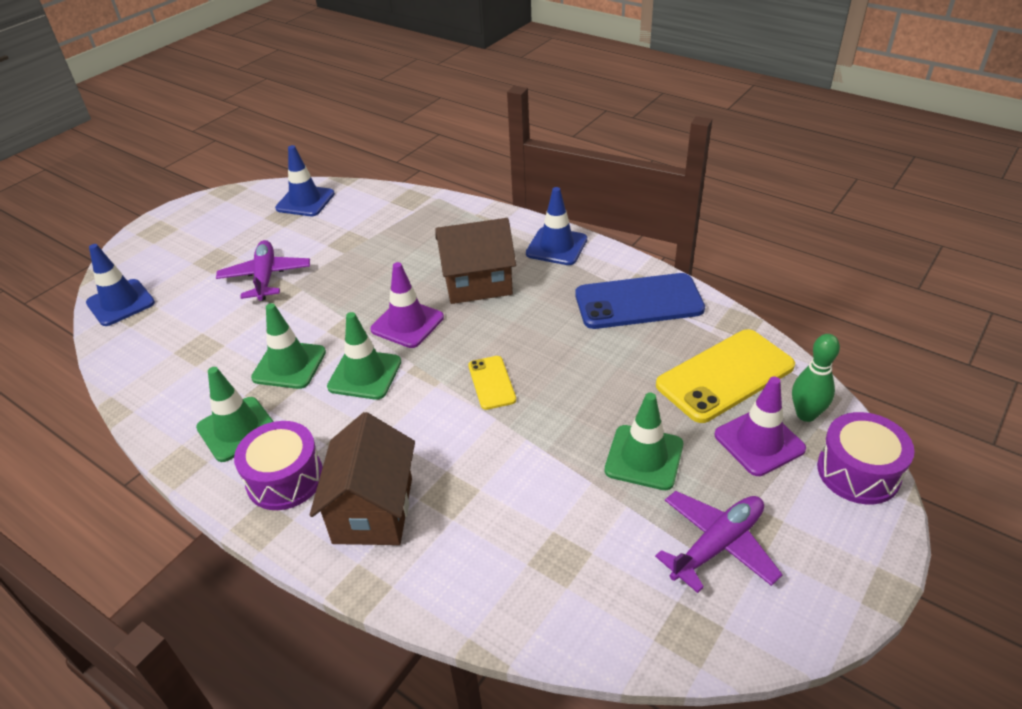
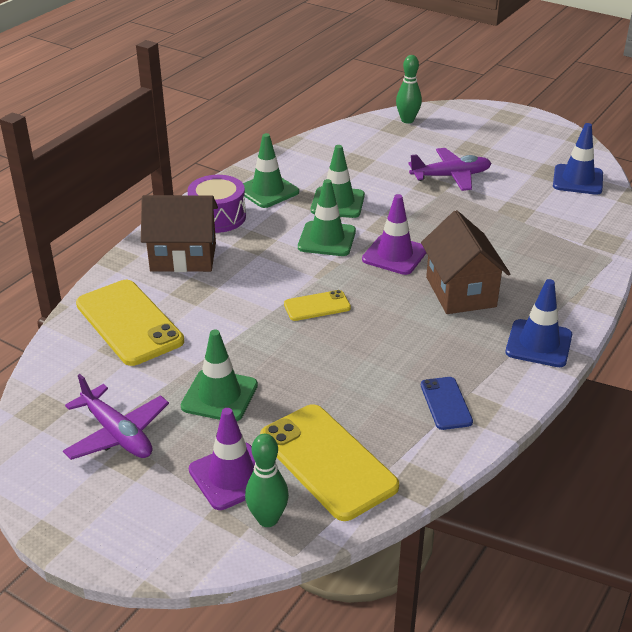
camera: 85 degrees right, 5 degrees down
blue traffic cone [86,244,155,326] -> green bowling pin [396,55,422,123]
blue phone [575,273,705,329] -> blue phone [421,377,473,430], size x0.52
purple drum [817,412,915,504] -> none
none -> yellow phone [76,280,184,366]

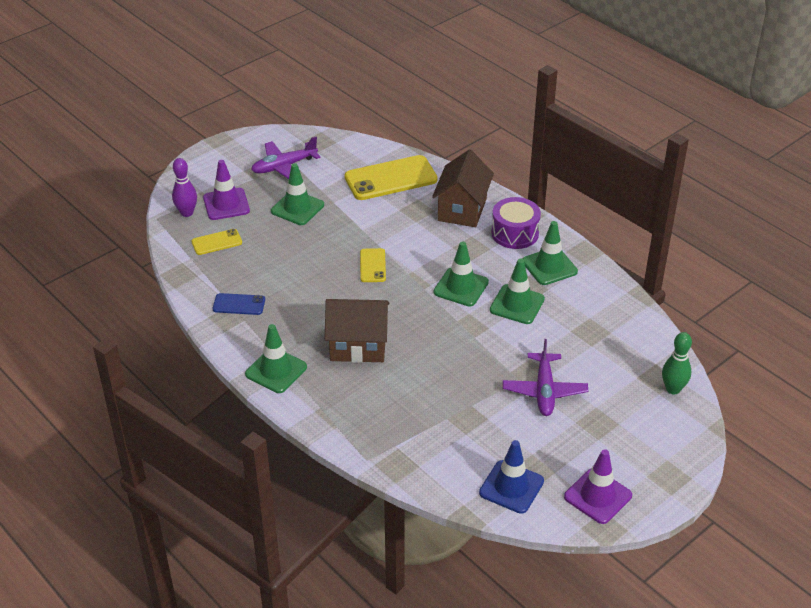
camera: 105 degrees right, 5 degrees up
green bowling pin [245,434,289,527] -> purple bowling pin [172,158,197,217]
yellow phone [260,404,399,521] -> yellow phone [191,229,242,255], size x0.52
purple traffic cone [362,194,426,275] -> purple traffic cone moved to [564,449,632,524]
blue traffic cone [505,279,572,367] -> green traffic cone [245,324,307,393]

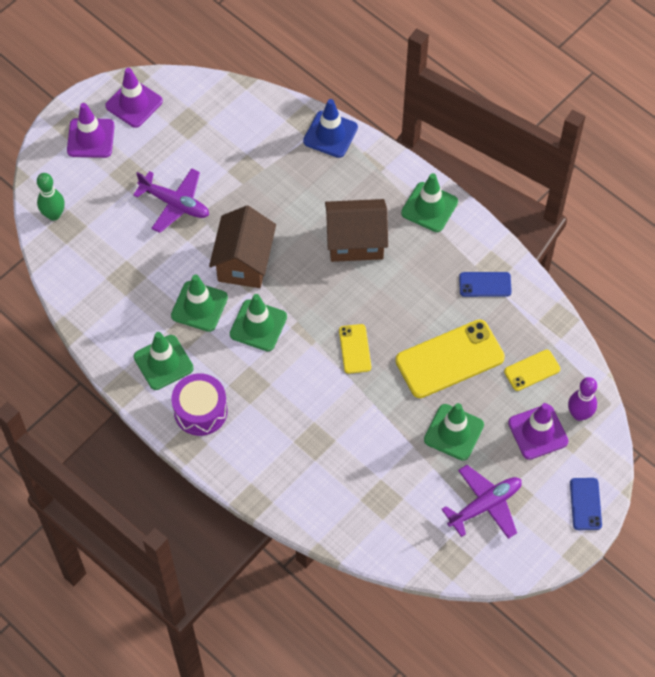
camera: 175 degrees right, 20 degrees up
yellow phone [344,155,438,200] -> yellow phone moved to [395,320,505,398]
brown house [432,149,494,227] -> brown house moved to [209,206,276,288]
blue traffic cone [479,440,544,514] -> blue traffic cone moved to [303,99,358,158]
purple plane [503,339,588,416] -> purple plane turned 120 degrees clockwise [133,168,209,233]
none -> purple traffic cone [67,103,115,158]
none -> blue phone [570,478,602,530]

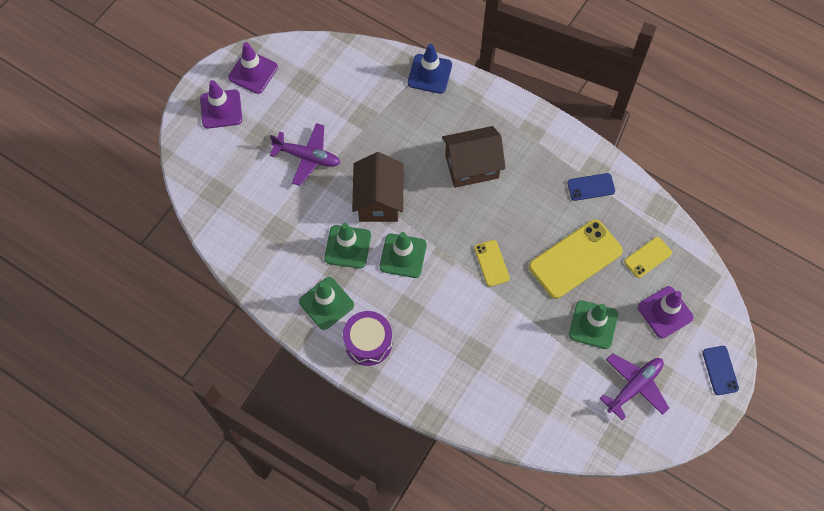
camera: 10 degrees left, 5 degrees up
green bowling pin [37,173,65,221] -> none
green traffic cone [401,173,458,232] -> none
purple bowling pin [568,377,597,421] -> none

